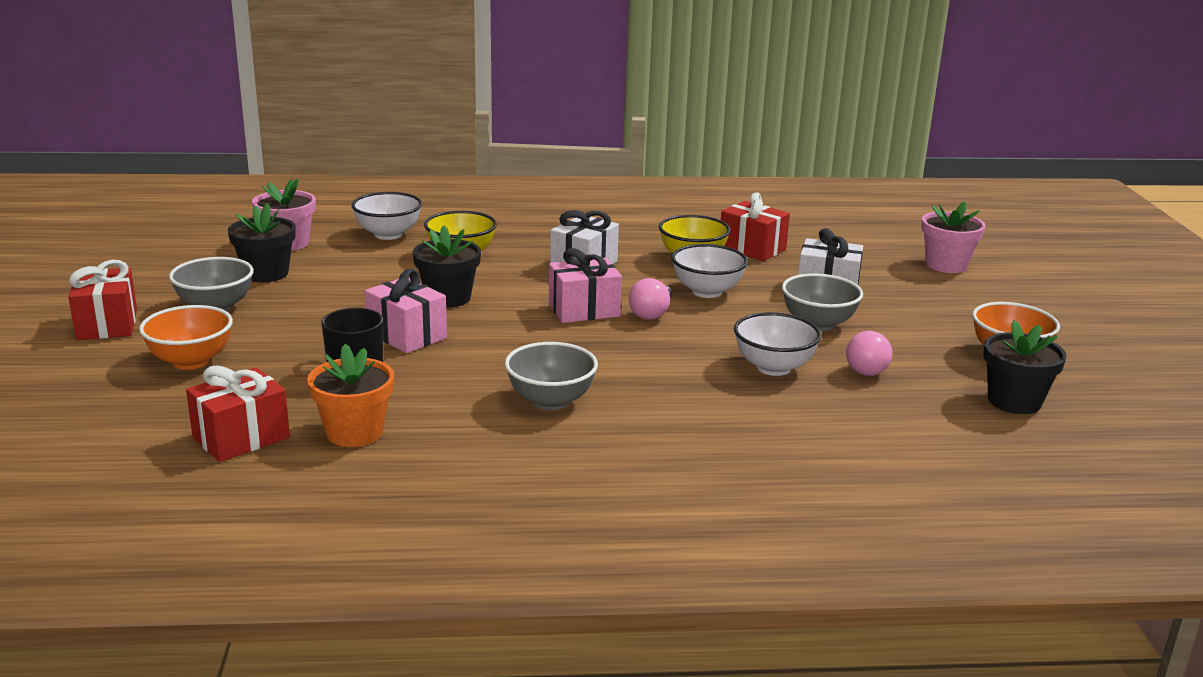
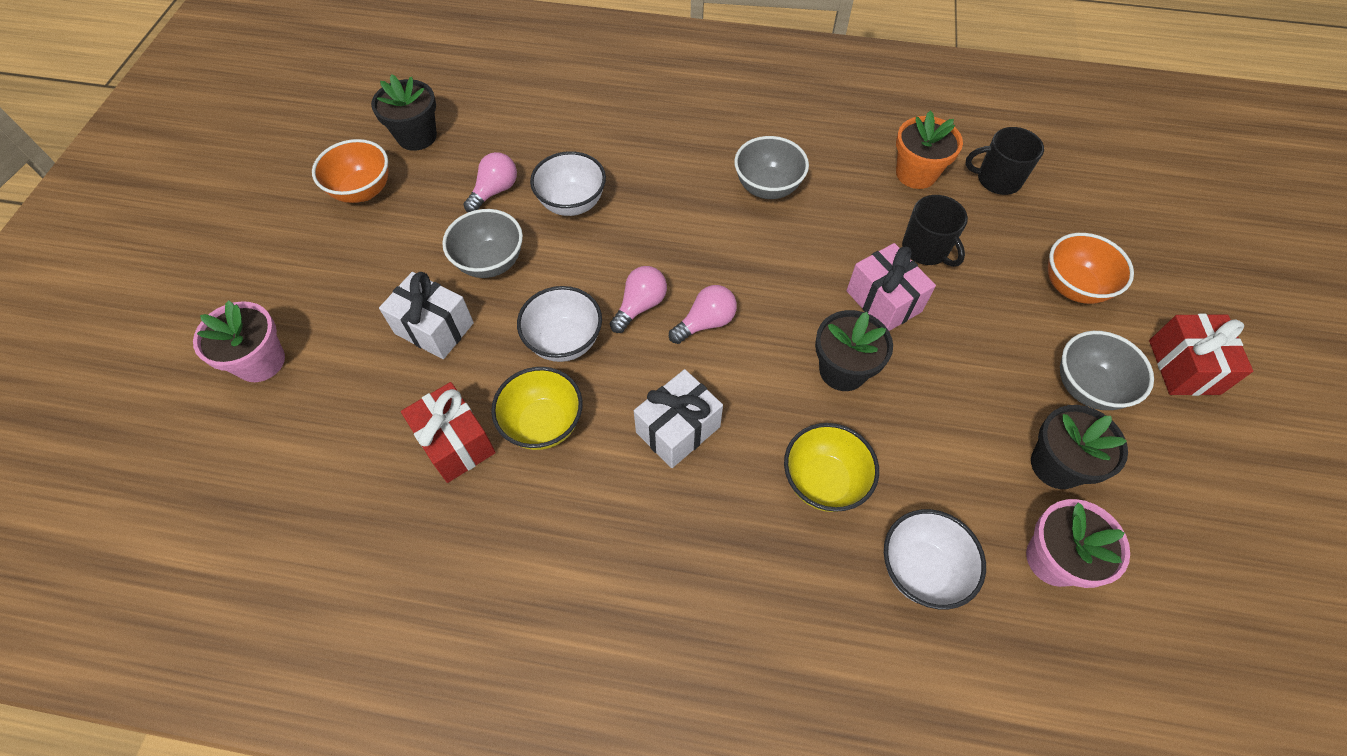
camera: 165 degrees left, 35 degrees up
red gift [186,366,290,462] -> black mug [965,127,1044,195]
pink gift [549,248,622,323] -> pink light bulb [669,285,737,344]

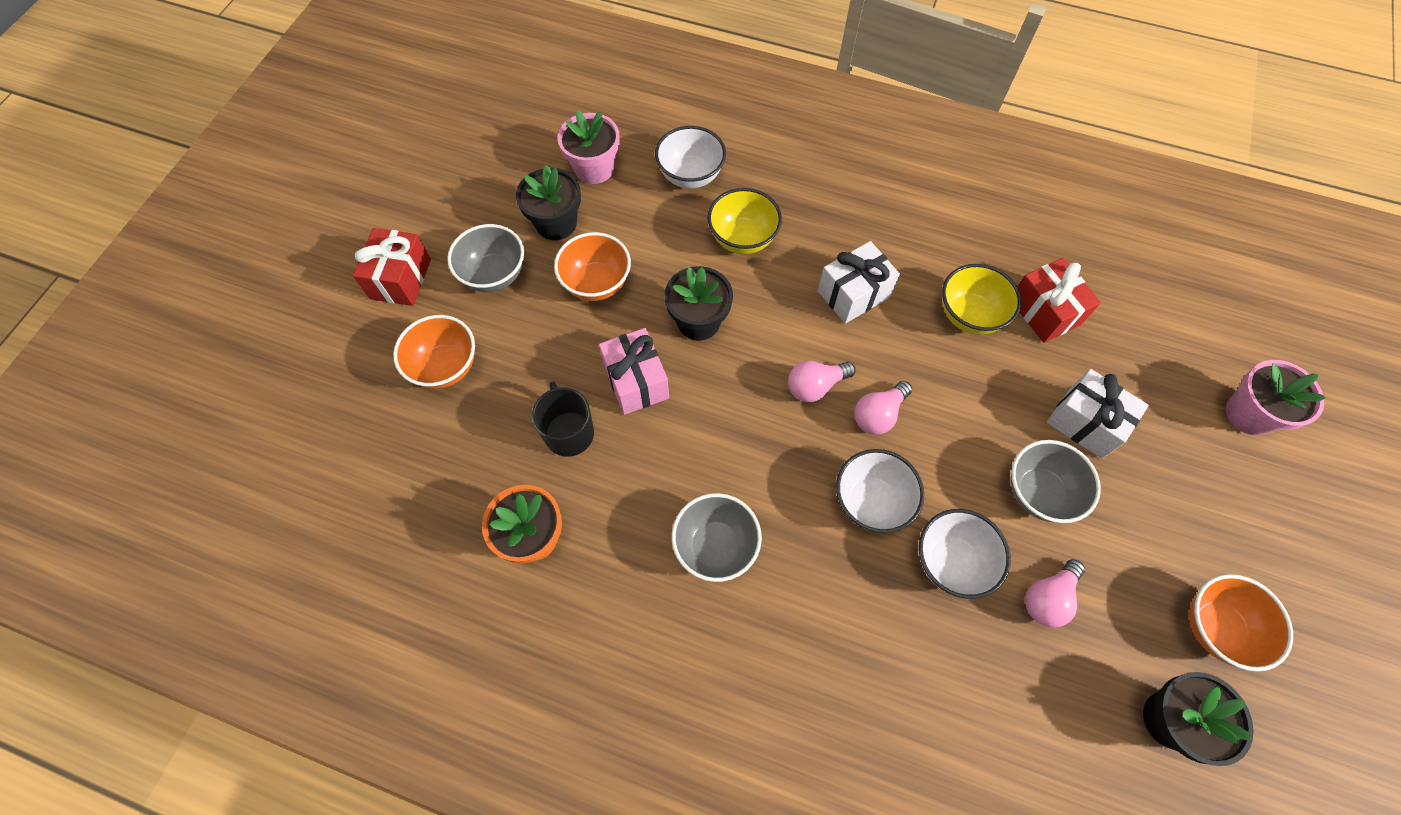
camera: 170 degrees left, 5 degrees up
white bowl [517,286,602,362] -> white bowl moved to [836,449,924,533]
black mug [965,127,1044,195] -> none
none -> orange bowl [554,232,631,301]

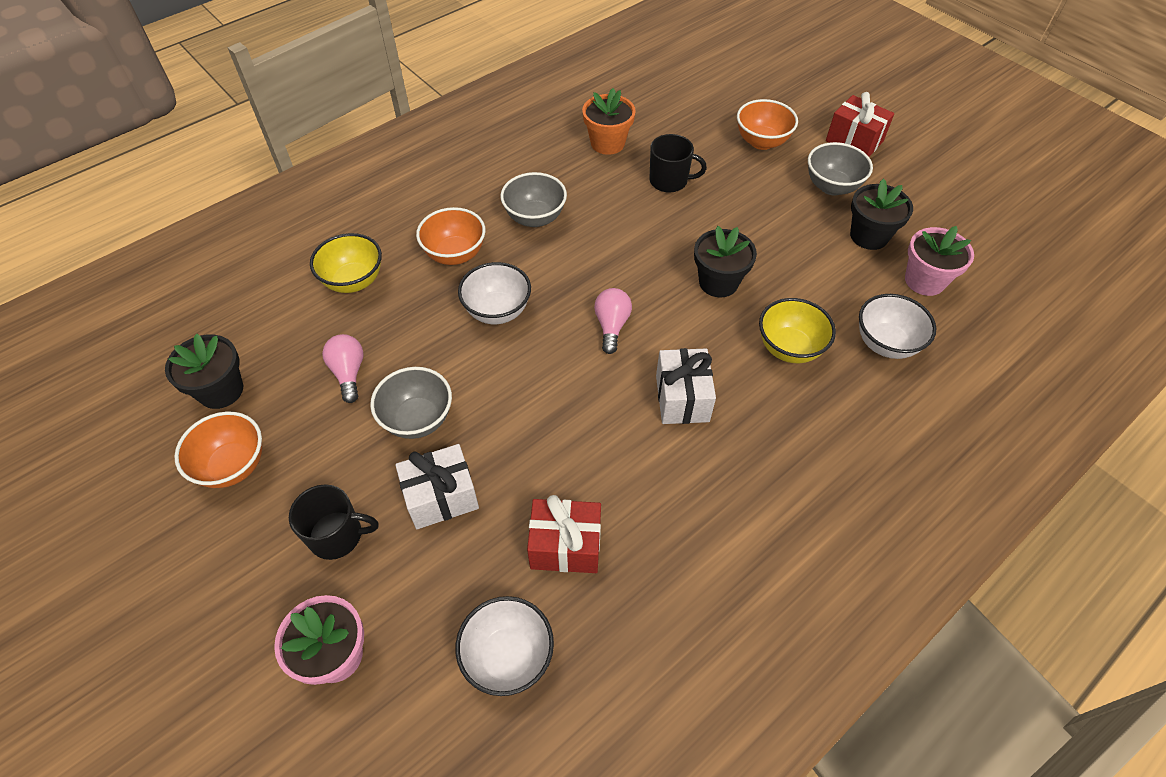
camera: 120 degrees right, 10 degrees down
orange bowl [554,232,631,301] -> orange bowl moved to [416,207,485,265]
pink gift [599,328,669,415] -> none
pink light bulb [854,381,912,435] -> none
white bowl [919,509,1011,599] -> white bowl moved to [455,596,554,696]
yellow bowl [942,264,1021,335] -> yellow bowl moved to [310,233,382,293]
none -> black mug [289,484,379,560]

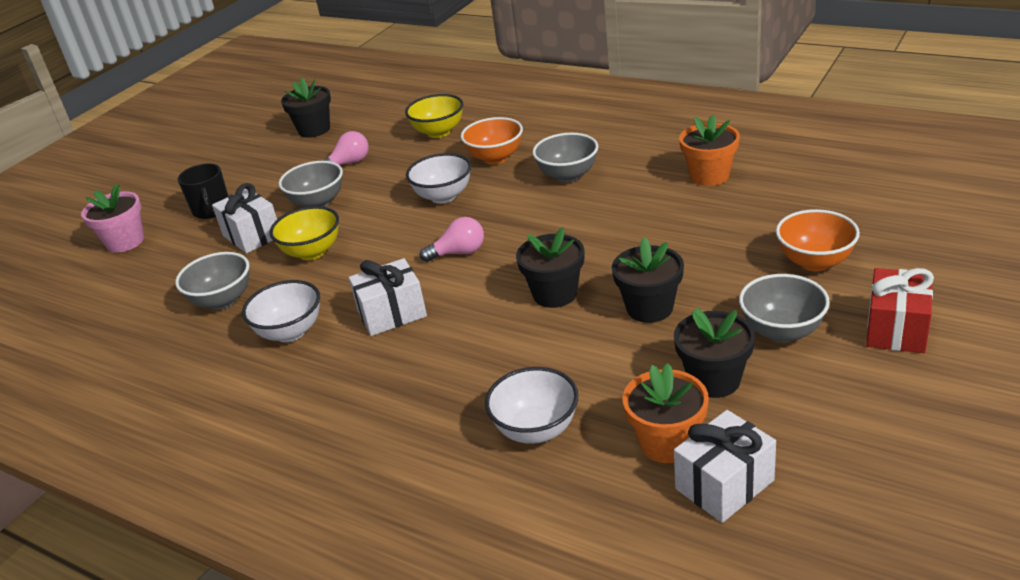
camera: 75 degrees right, 20 degrees down
orange bowl [174,411,262,488] -> none
white bowl [455,596,554,696] -> white bowl moved to [242,280,320,342]
red gift [527,495,601,573] -> grey bowl [175,252,249,310]
black mug [649,134,707,193] -> none
yellow bowl [759,298,836,363] -> yellow bowl moved to [270,206,339,260]
pink flower pot [905,226,974,296] -> orange flower pot [623,363,709,463]
none -> black flower pot [612,237,684,323]
none -> white gift [674,410,776,523]

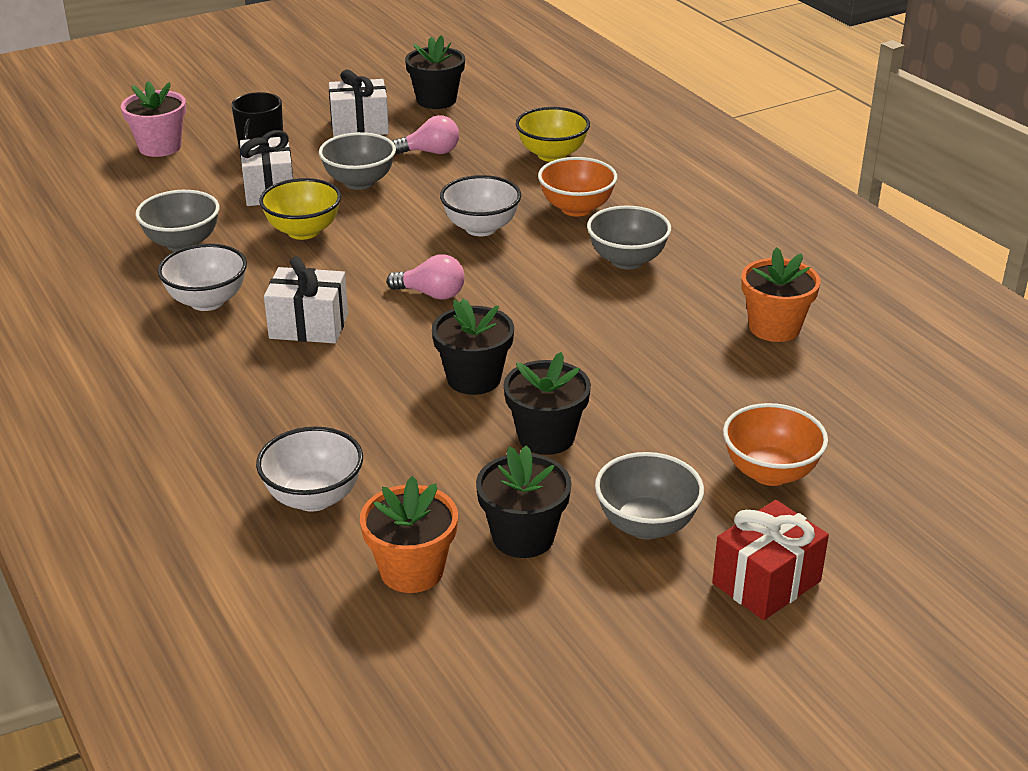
camera: 25 degrees right, 0 degrees up
white gift [674,410,776,523] -> white gift moved to [329,70,389,137]

